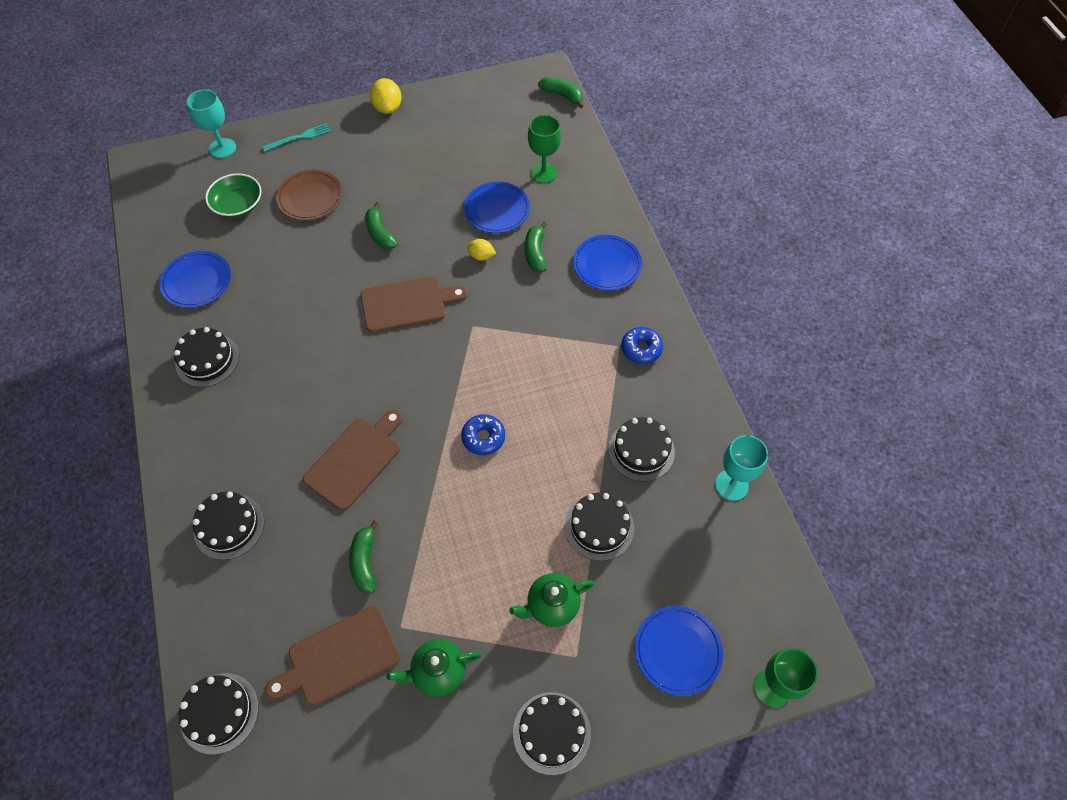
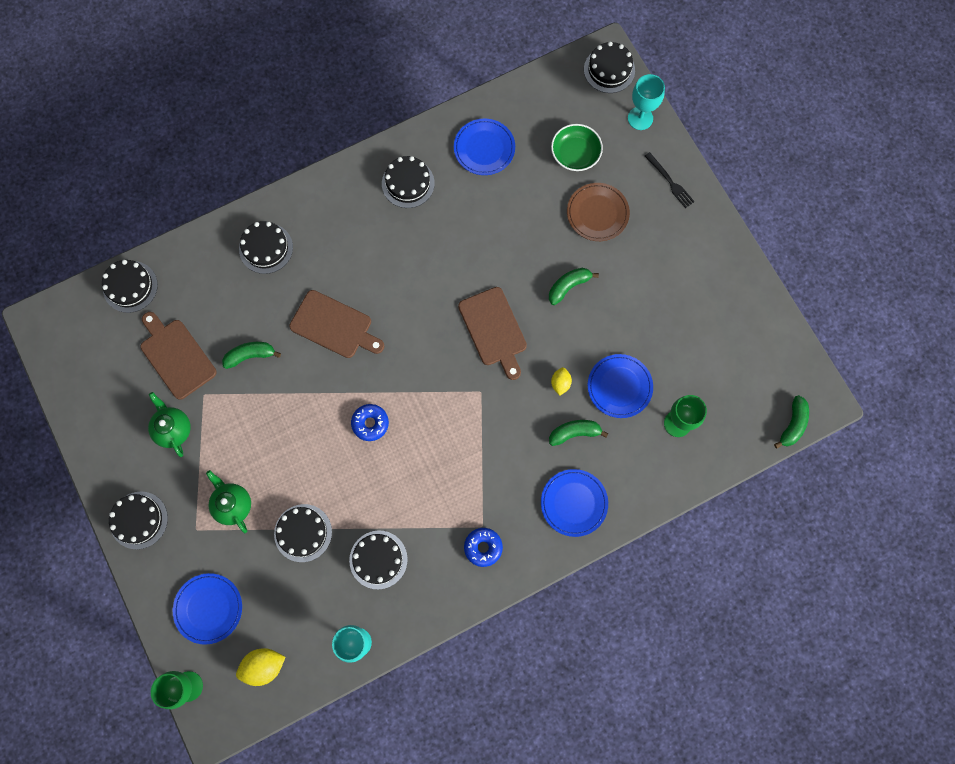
camera: 80 degrees right, 15 degrees up
turquoise fork [262,123,331,151] -> black fork [645,152,695,208]
yellow lemon [370,78,401,114] -> yellow lemon moved to [236,648,286,686]
none -> black cake [584,42,635,93]

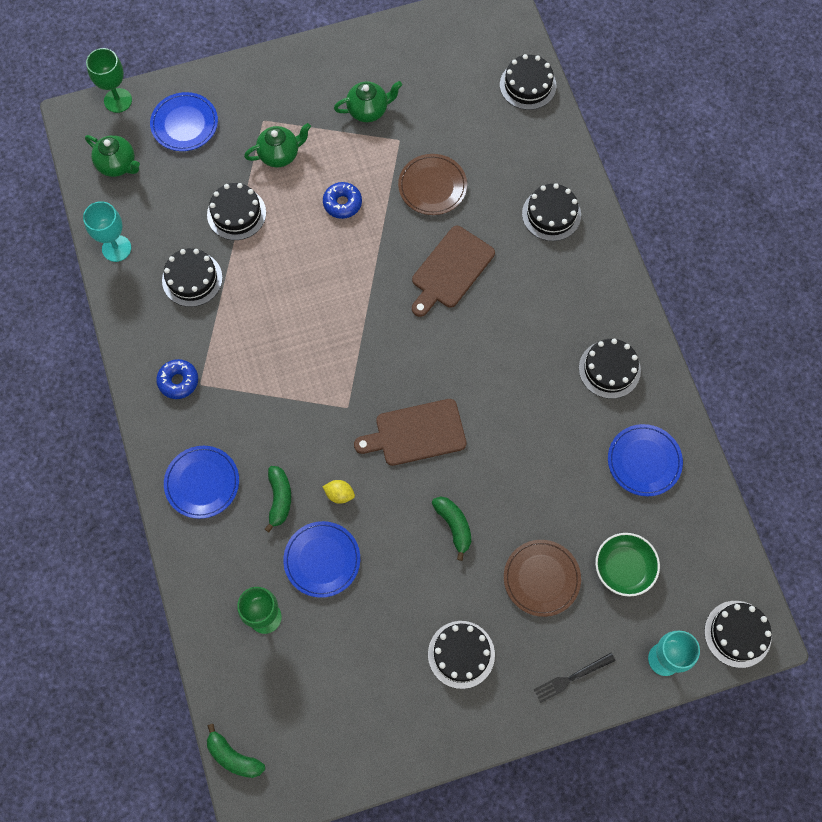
camera: 100 degrees right, 5 degrees down
black cake [109,491,168,549] -> black cake moved to [428,621,495,689]
brown cutting board [141,312,217,400] -> none
green banana [222,342,281,369] -> brown plate [398,154,467,215]
yellow lemon [236,648,286,686] -> green teapot [85,135,140,177]
blue donut [351,404,389,441] -> blue donut moved to [323,182,362,219]

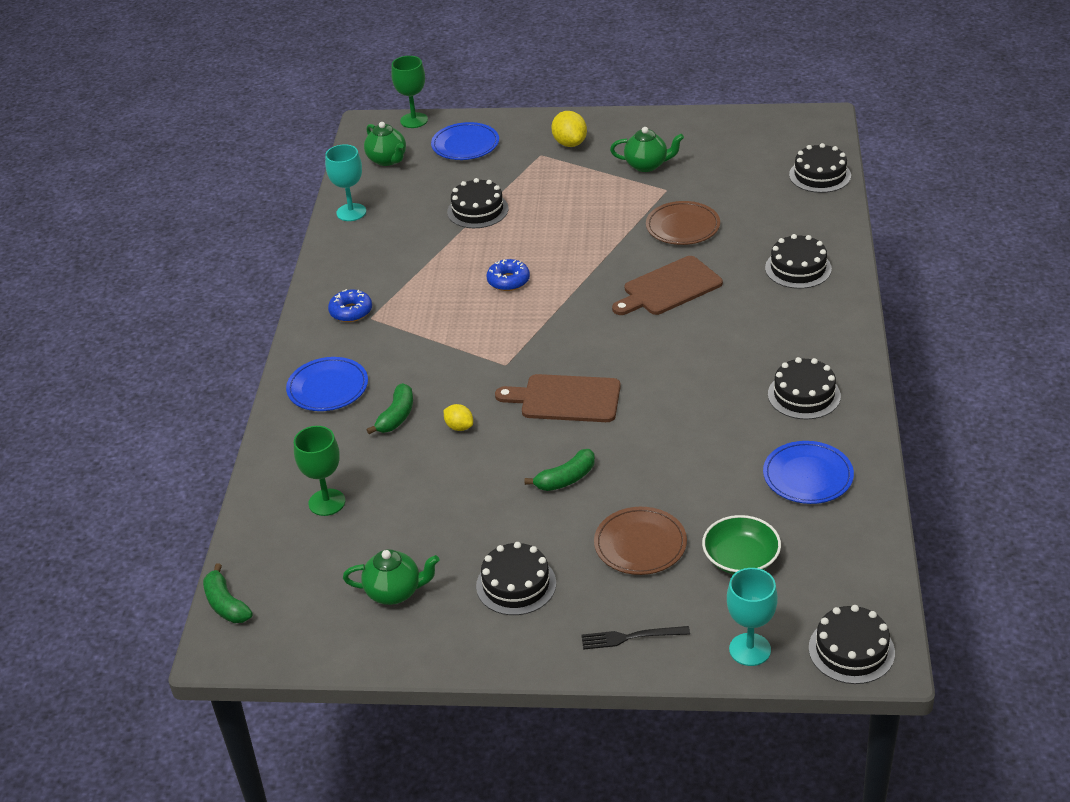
camera: 25 degrees right, 30 degrees down
black cake [162,248,223,307] -> none
green teapot [244,123,311,168] -> green teapot moved to [343,549,439,605]
blue plate [283,521,360,598] -> none
blue donut [323,182,362,219] -> blue donut moved to [486,259,530,291]
green banana [432,496,471,561] -> green banana turned 60 degrees clockwise [525,449,595,491]
none -> yellow lemon [551,111,587,147]

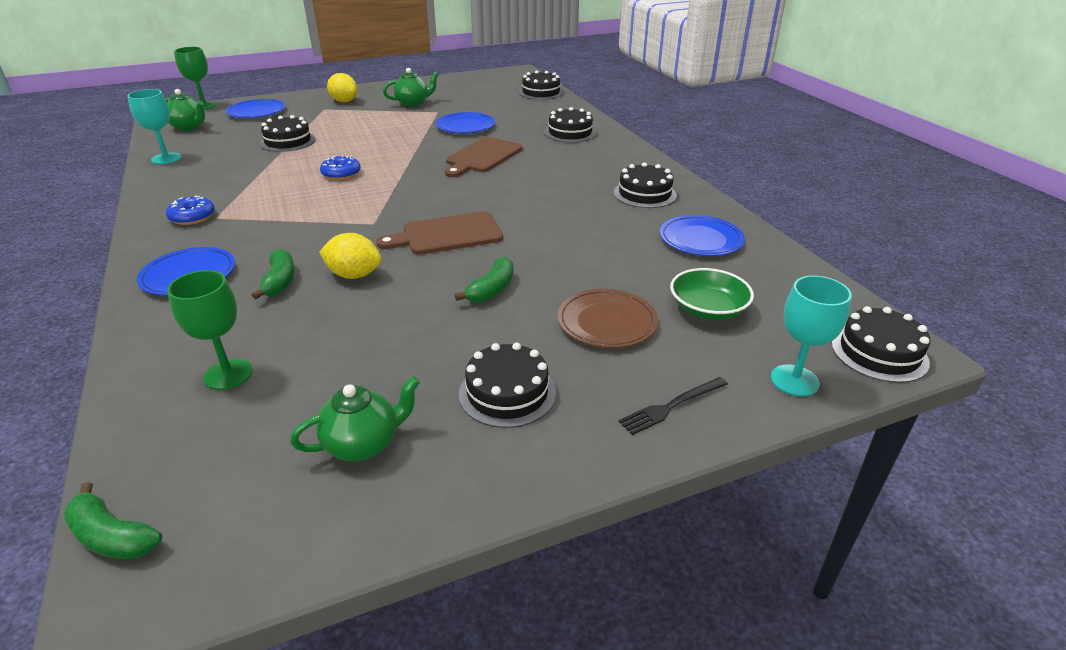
camera: 30 degrees left, 5 degrees down
yellow lemon [444,404,473,431] -> yellow lemon [319,233,382,279], size x1.62
brown plate [646,201,720,245] -> blue plate [435,112,495,134]

